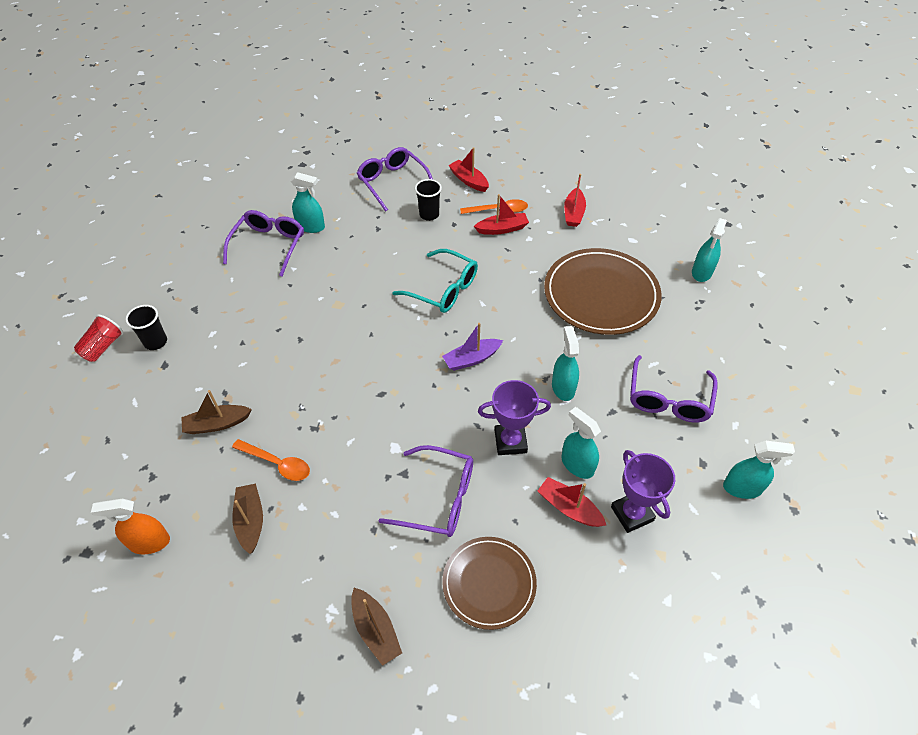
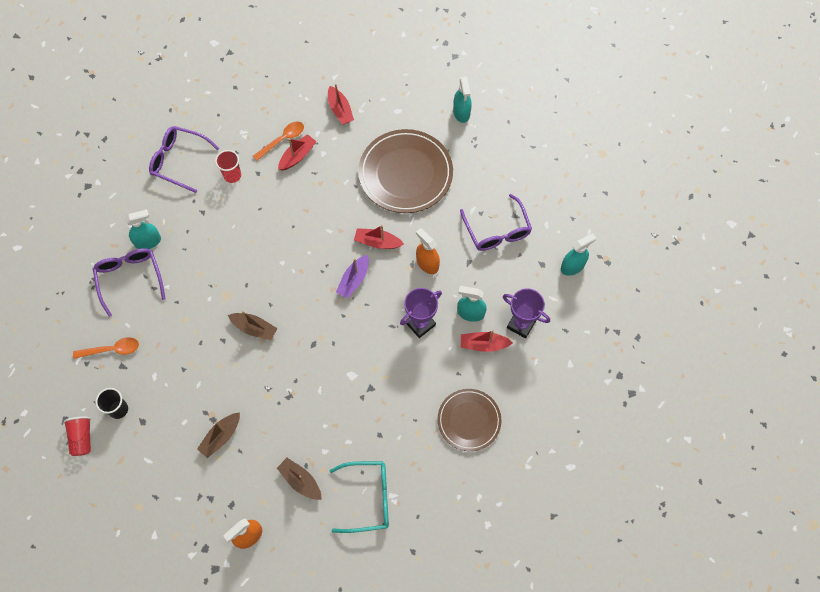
camera: 35 degrees left, 15 degrees up
orange spoon [232,439,310,481] -> orange spoon moved to [73,337,139,359]
brown boat [351,588,402,666] -> brown boat moved to [228,311,277,340]
purple glasses [379,445,473,537] -> none
turquoise glasses [392,249,478,313] -> turquoise glasses moved to [330,461,389,533]
black cup [415,179,442,221] -> red cup [215,150,241,183]
red boat [448,147,489,192] -> red boat moved to [354,225,404,249]
turquoise spray bottle [552,326,579,401] -> orange spray bottle [416,228,440,274]

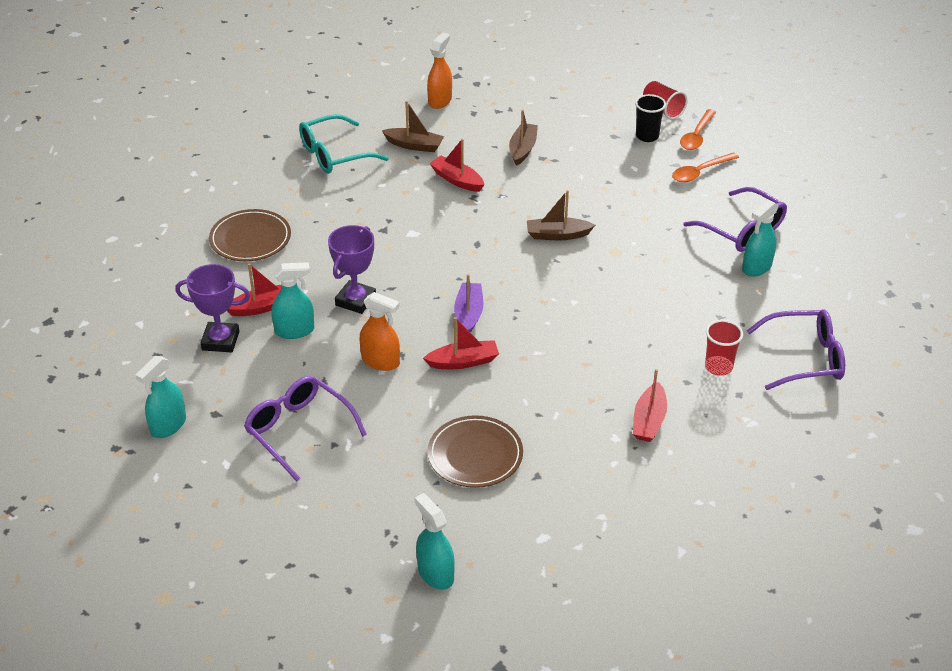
camera: 155 degrees right, 25 degrees down
orange spoon [253,122,304,161] -> orange spoon moved to [680,109,716,150]
red boat [328,84,354,125] -> red boat moved to [429,139,484,192]
brown plate [358,129,453,213] -> brown plate [427,415,523,488], size x0.61

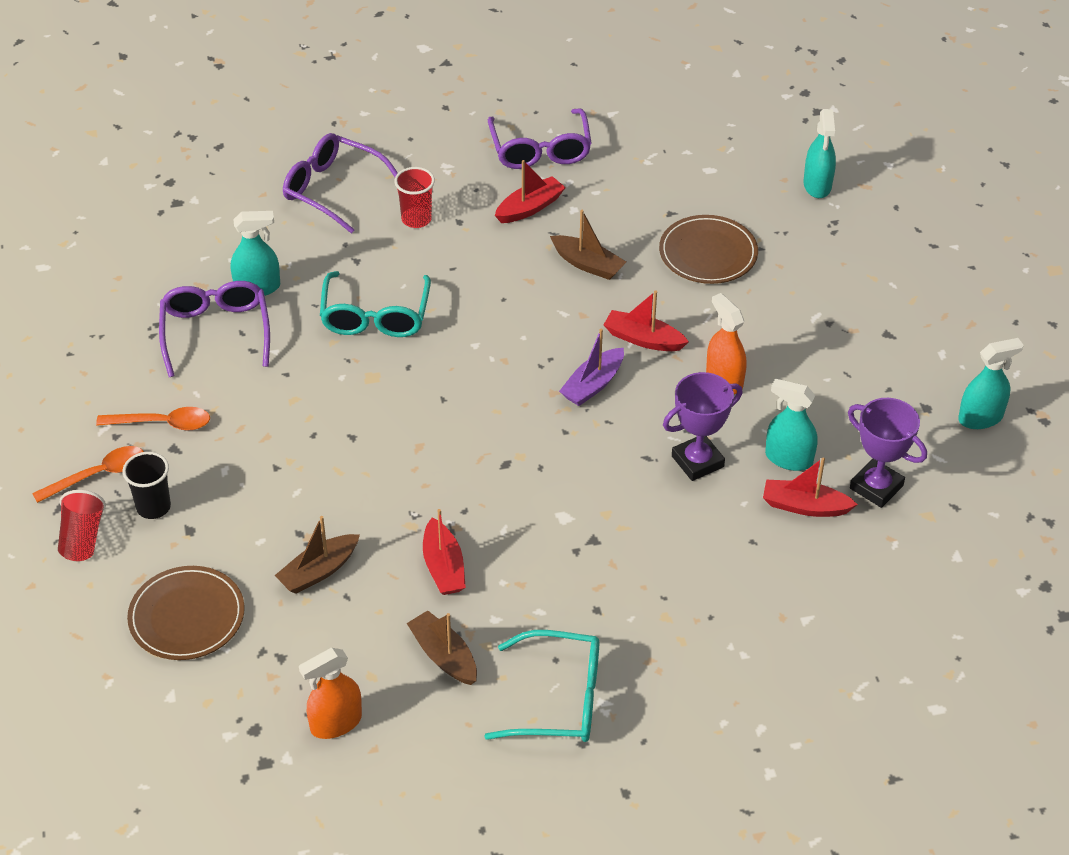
camera: 145 degrees left, 5 degrees up
brown plate [209,209,291,261] -> brown plate moved to [127,566,245,660]
purple glasses [244,376,367,482] -> purple glasses moved to [488,108,592,169]
brown boat [527,190,595,240] -> brown boat moved to [550,210,626,280]
none -> turquoise glasses [320,271,431,337]

